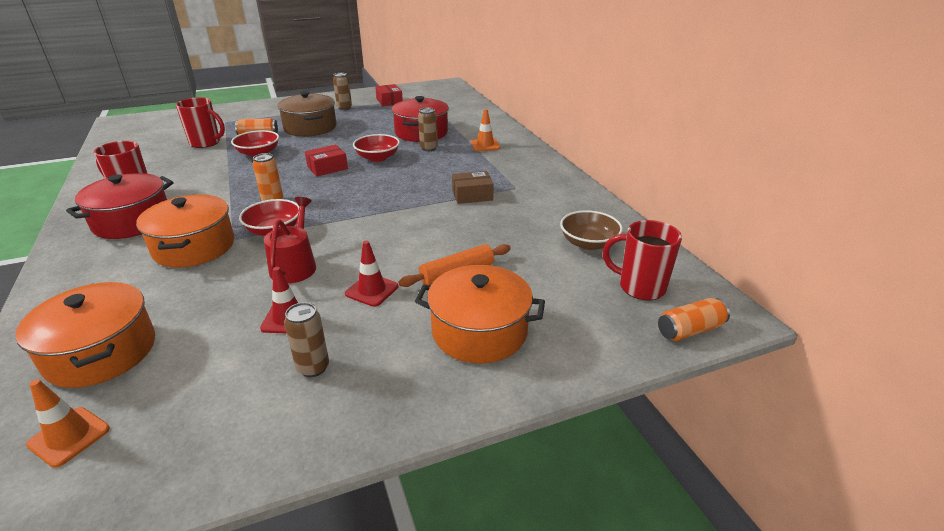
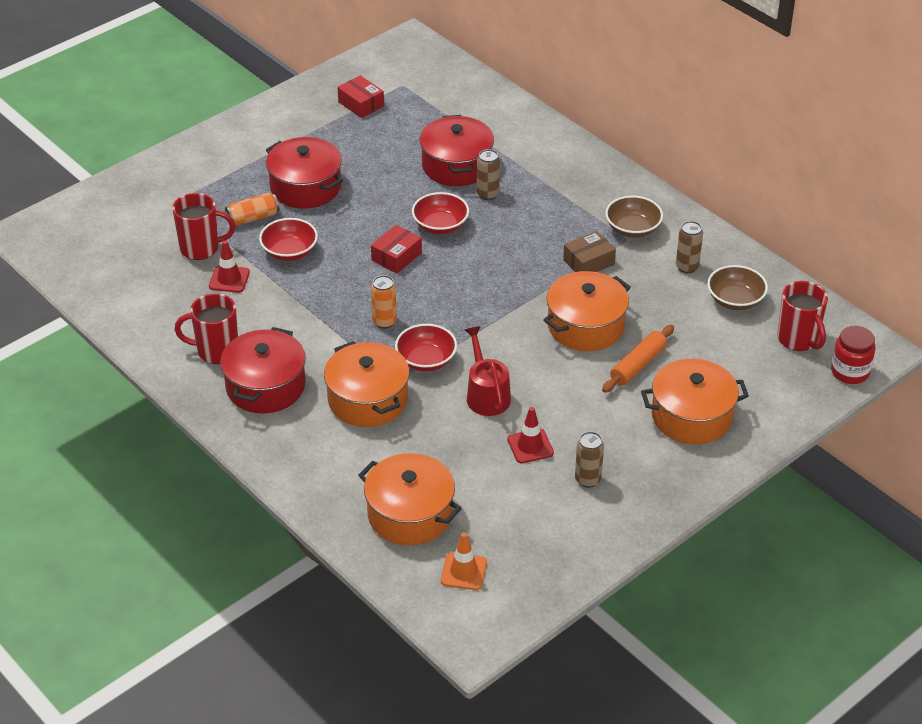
camera: 20 degrees left, 10 degrees up
brown pot [277,91,336,137] -> red pot [266,137,343,209]
brown can [333,73,352,110] -> brown can moved to [676,221,703,273]
red traffic cone [345,241,398,307] -> red traffic cone moved to [209,240,250,293]
orange traffic cone [471,109,500,151] -> none
red mug [602,220,682,300] -> red mug turned 120 degrees counterclockwise [777,281,828,351]
orange can [658,298,730,341] -> red jar [831,326,876,384]
none -> orange pot [543,271,631,351]
none -> brown bowl [605,196,663,238]

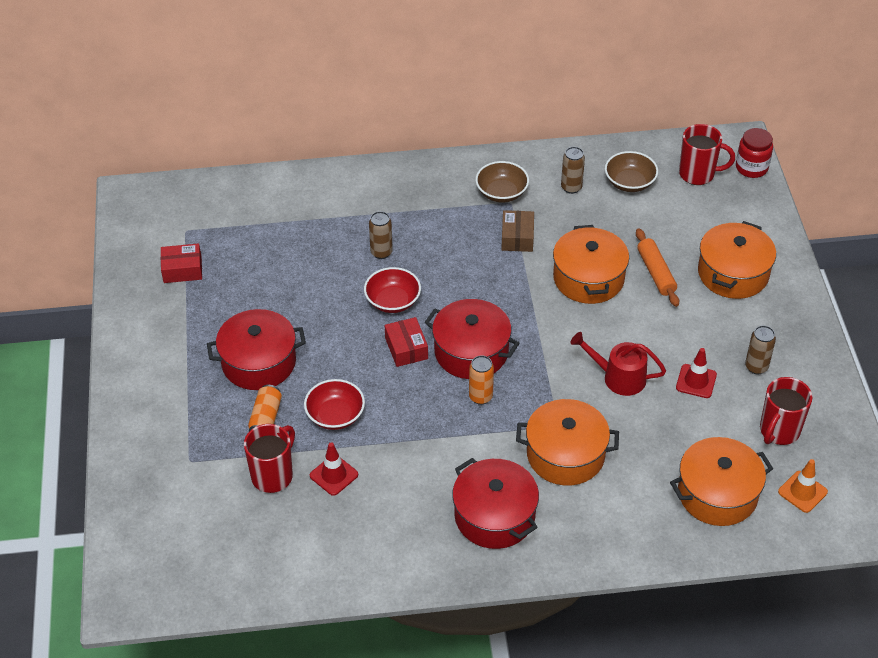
camera: 55 degrees left, 5 degrees up
red mug [175,293,238,364] -> red mug moved to [760,377,812,445]
red bowl [395,324,457,371] -> none
red pot [420,115,494,186] -> red pot moved to [425,299,519,379]

